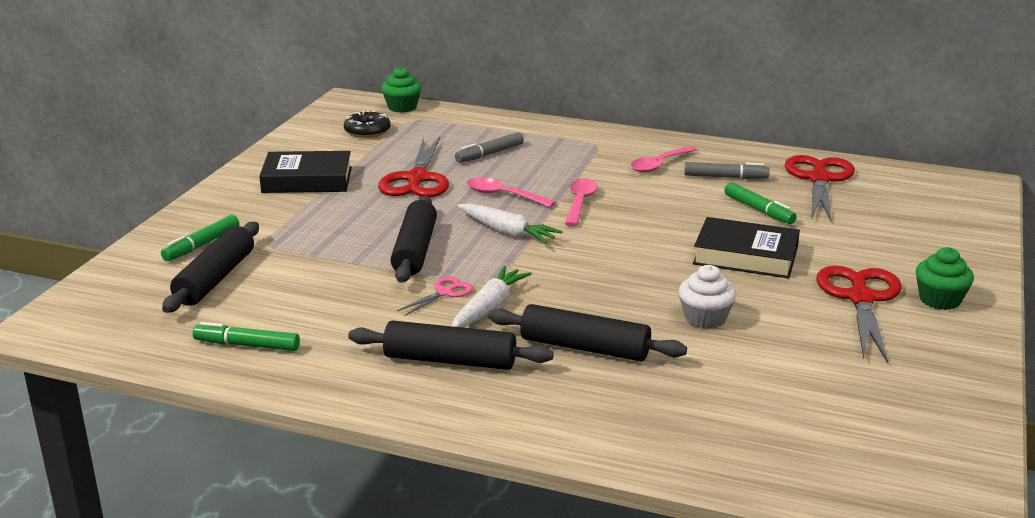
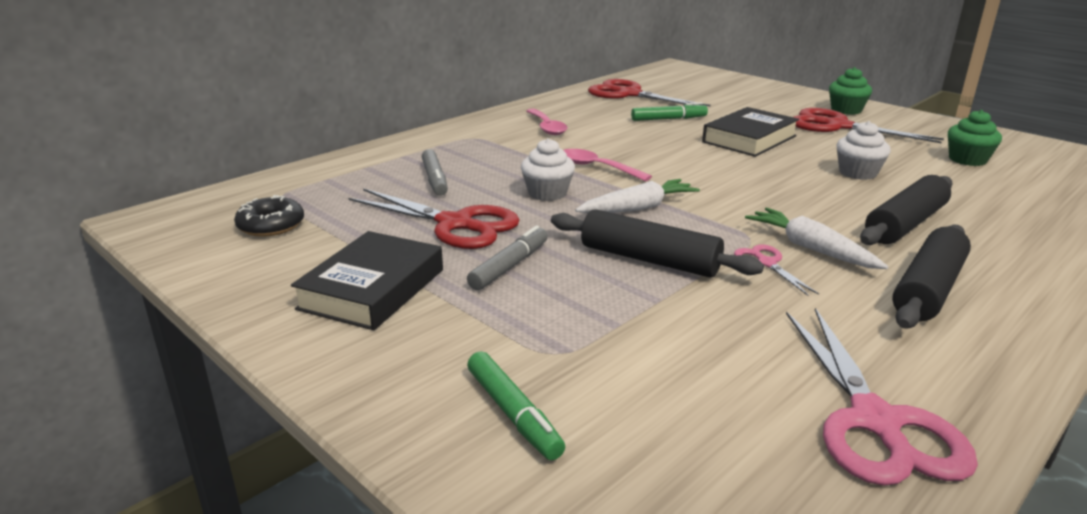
camera: 65 degrees left, 0 degrees up
black rolling pin [162,222,259,313] -> none
green marker [193,322,300,351] -> pink scissors [786,308,978,486]
green cupcake [381,67,422,113] -> green cupcake moved to [948,110,1002,166]
pink spoon [467,177,555,207] -> white cupcake [521,138,575,201]
grey marker [684,162,770,179] -> grey marker moved to [467,225,548,290]

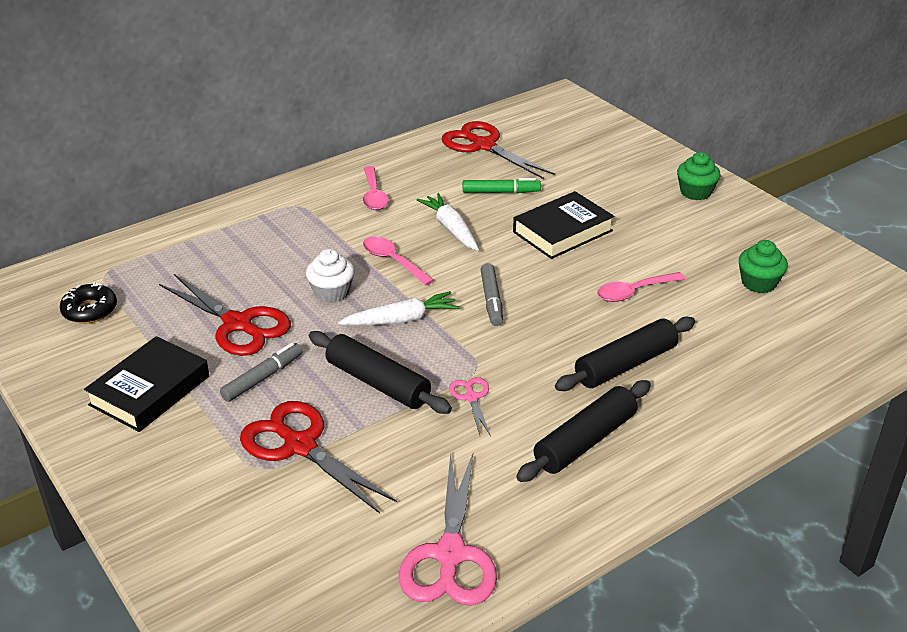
camera: 10 degrees right, 10 degrees up
grey marker [422,149,448,196] -> grey marker moved to [481,263,503,326]
green marker [467,351,565,460] -> none
white carrot [745,208,889,269] -> white carrot moved to [417,193,479,251]
red scissors [793,108,944,143] -> red scissors moved to [240,401,397,514]
white cupcake [836,121,891,180] -> pink spoon [597,272,685,302]

